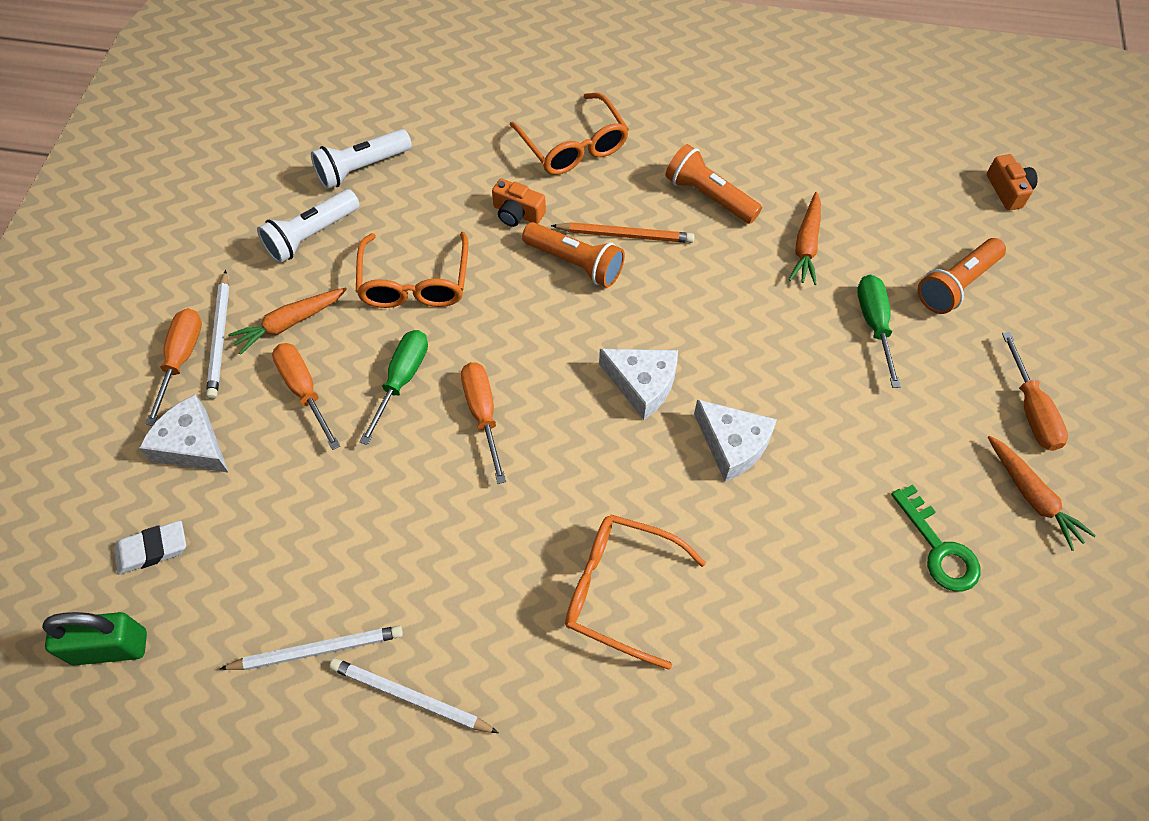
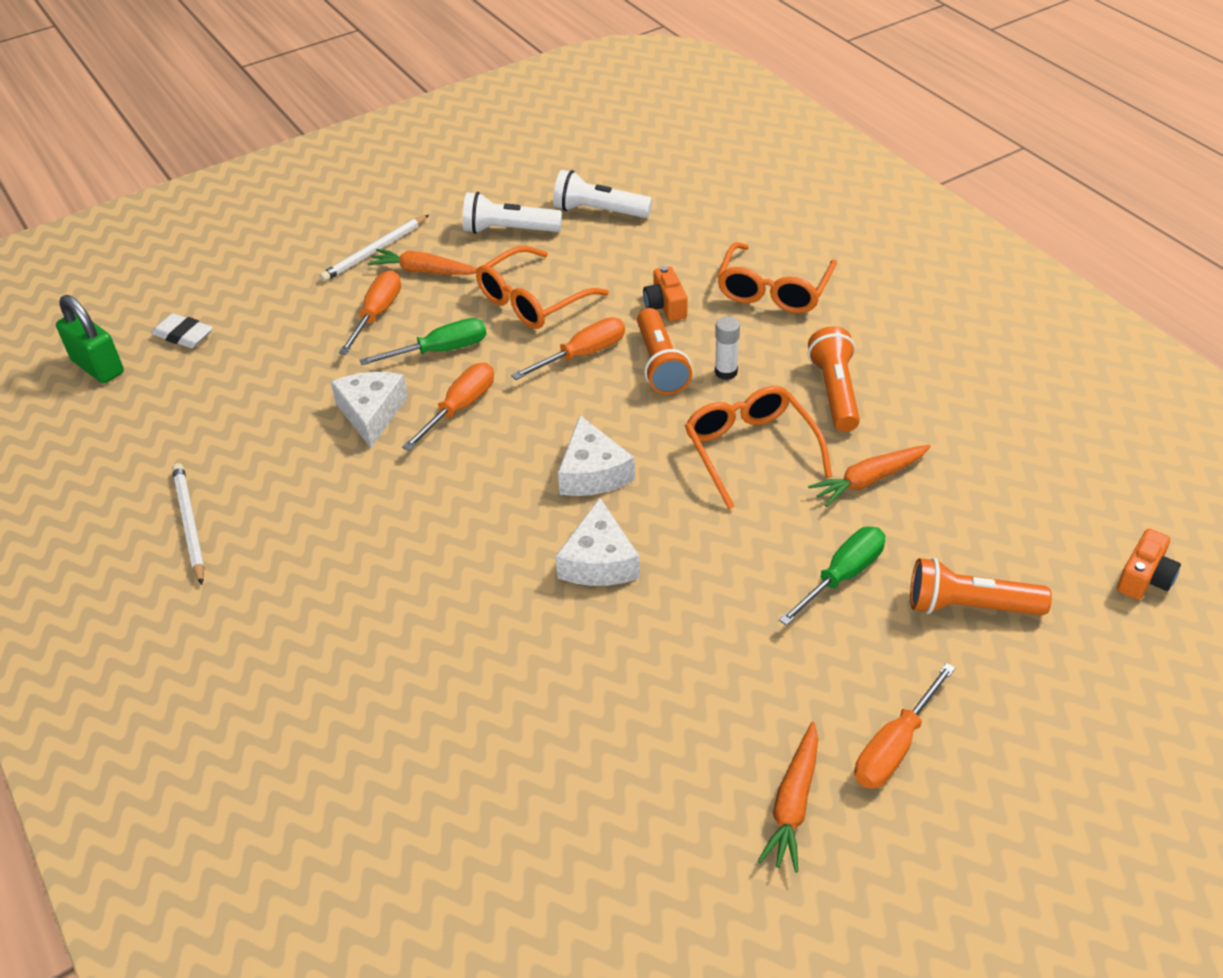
camera: 50 degrees right, 15 degrees down
white cheese [139,394,229,473] -> white cheese moved to [331,372,408,448]
orange screwdriver [146,308,202,426] -> orange screwdriver moved to [511,317,625,380]
white pencil [220,625,403,670] -> none
orange pencil [551,222,694,243] -> white glue stick [715,316,740,380]
orange glasses [565,514,706,670] -> orange glasses moved to [685,386,832,510]
green key [891,484,980,592] -> none

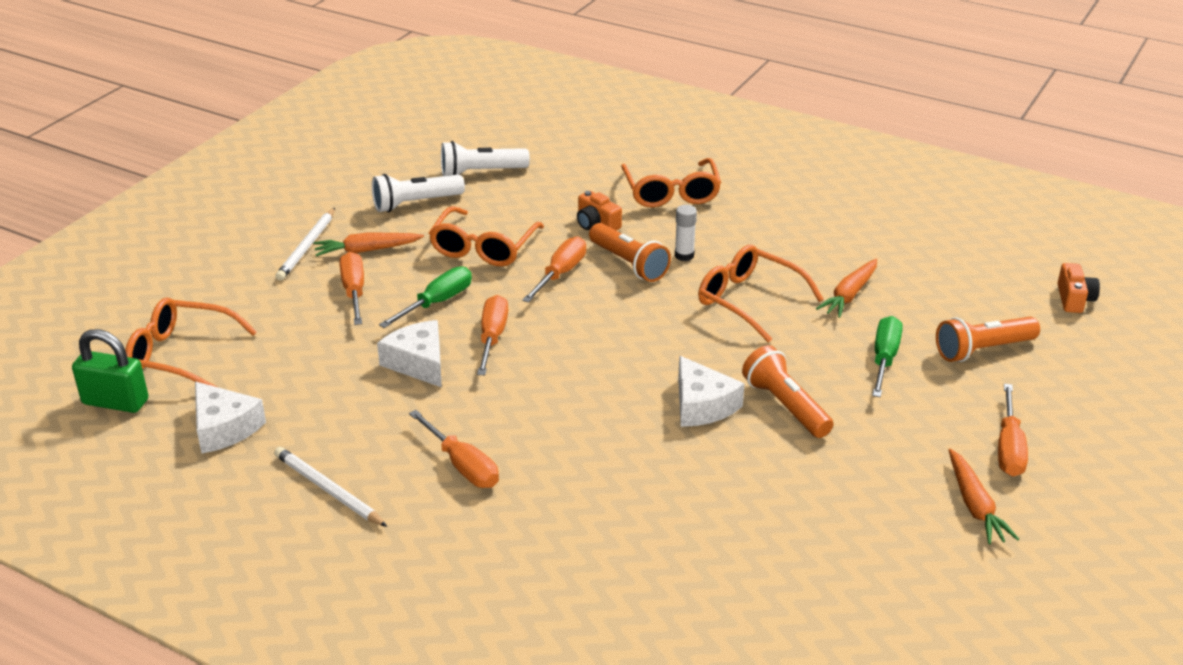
camera: 30 degrees left, 10 degrees down
white eraser [152,313,213,348] -> orange glasses [125,297,257,387]
white cheese [558,415,635,496] -> white cheese moved to [195,381,266,453]
orange flashlight [808,326,860,432] -> orange flashlight moved to [742,345,834,438]
none -> orange screwdriver [409,410,499,488]

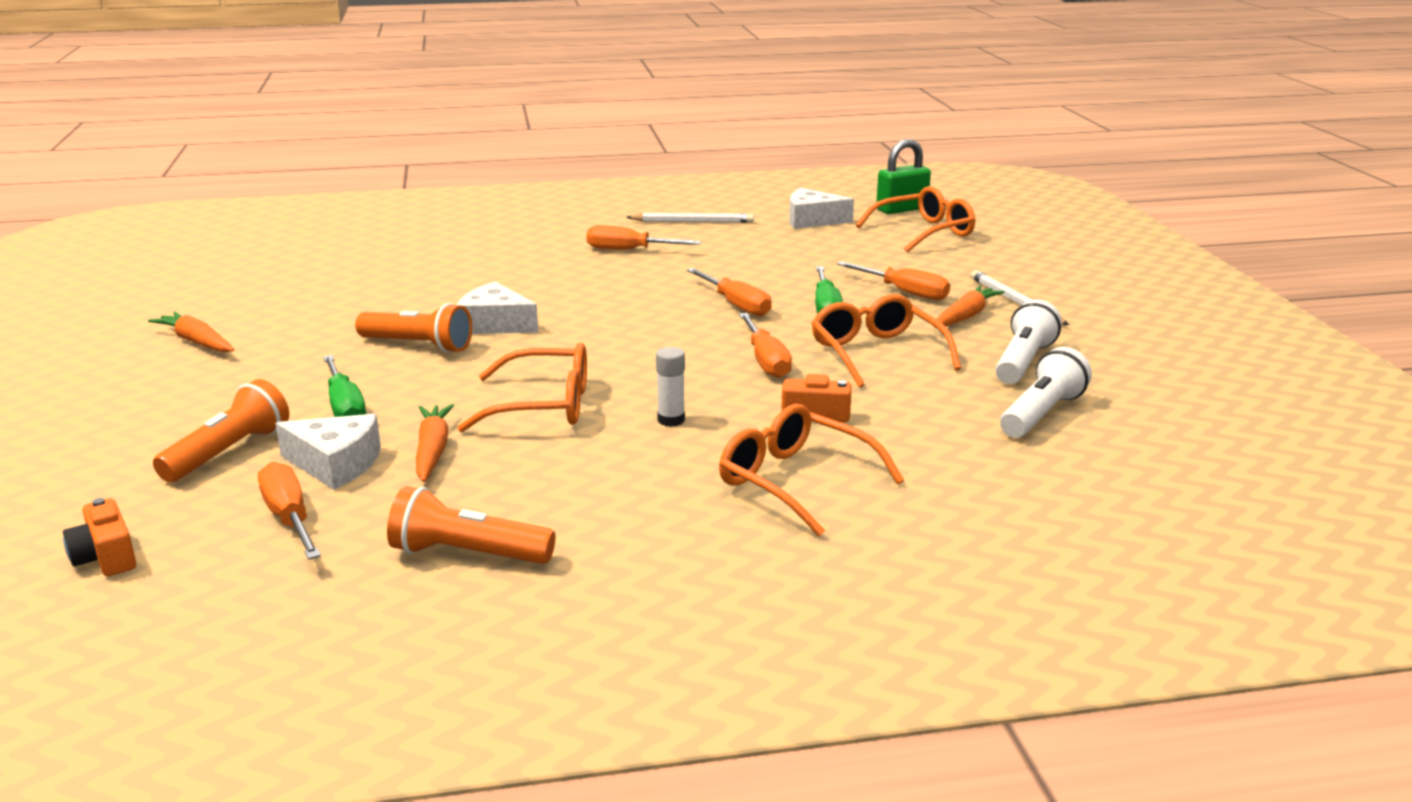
camera: 140 degrees right, 10 degrees down
white cheese [377,320,442,387] -> white cheese moved to [275,414,381,490]
orange flashlight [589,223,671,282] -> orange flashlight moved to [387,486,556,564]
orange screwdriver [998,384,1028,477] -> orange screwdriver moved to [258,462,321,560]

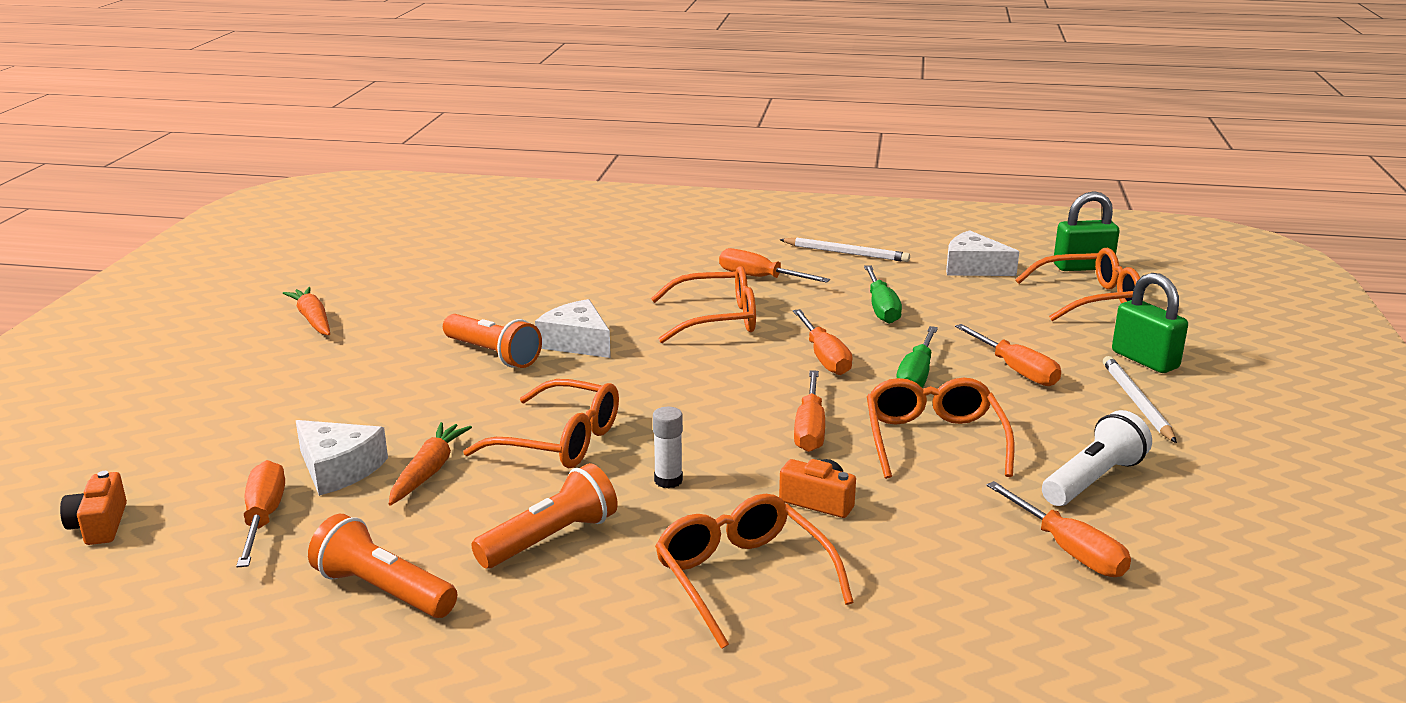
camera: 20 degrees right, 0 degrees up
orange flashlight [153,379,289,482] -> orange flashlight moved to [472,463,618,568]
green screwdriver [323,355,366,417] -> green screwdriver moved to [864,265,902,324]
orange carrot [934,285,1005,328] -> none
white flashlight [1000,347,1092,438] -> orange screwdriver [987,481,1131,577]
none -> orange glasses [651,266,756,343]
none -> green padlock [1112,273,1188,373]

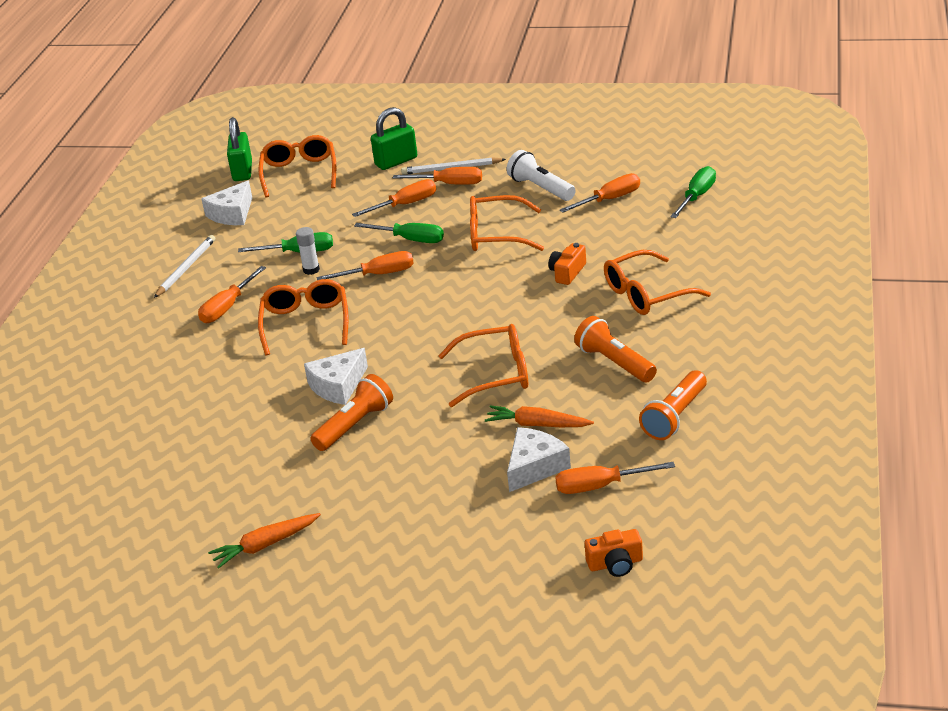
camera: 85 degrees left, 10 degrees up
orange glasses [463,379,619,468] -> orange glasses turned 60 degrees clockwise [438,324,528,407]
white glue stick [653,407,683,489] -> white glue stick moved to [296,227,320,275]
orange screwdriver [794,370,825,452] -> orange screwdriver moved to [393,167,482,185]
none -> green screwdriver [670,166,716,218]

